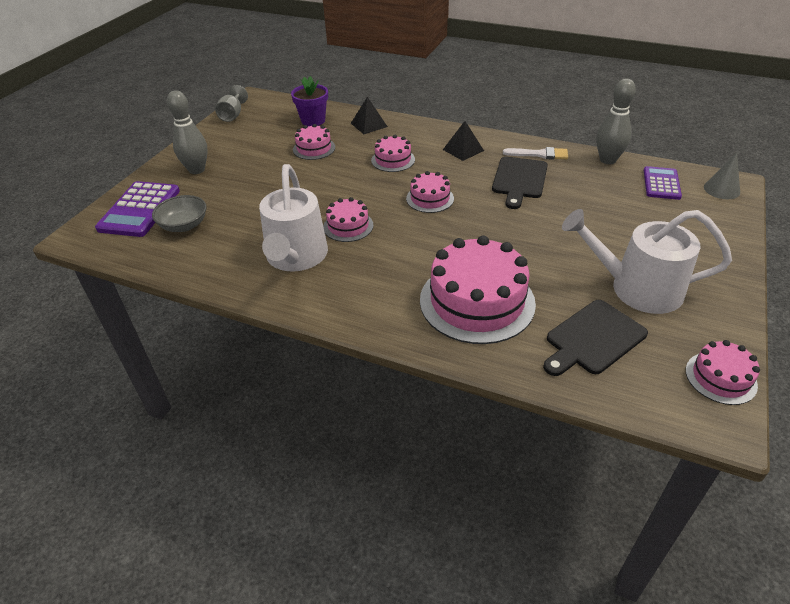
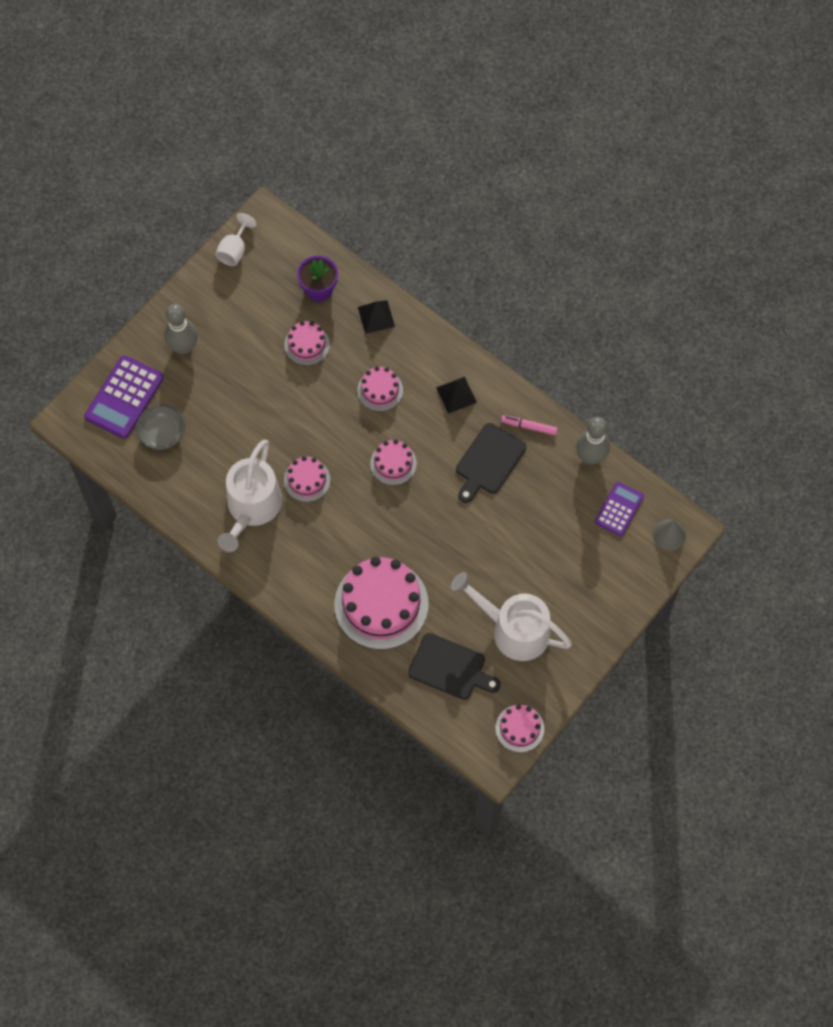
camera: 15 degrees right, 25 degrees up
grey goblet [215,85,248,122] -> white goblet [215,213,257,266]
white brush [503,147,568,160] -> pink marker [501,415,558,435]
black cutting board [543,300,648,376] -> black cutting board turned 135 degrees counterclockwise [408,633,501,700]

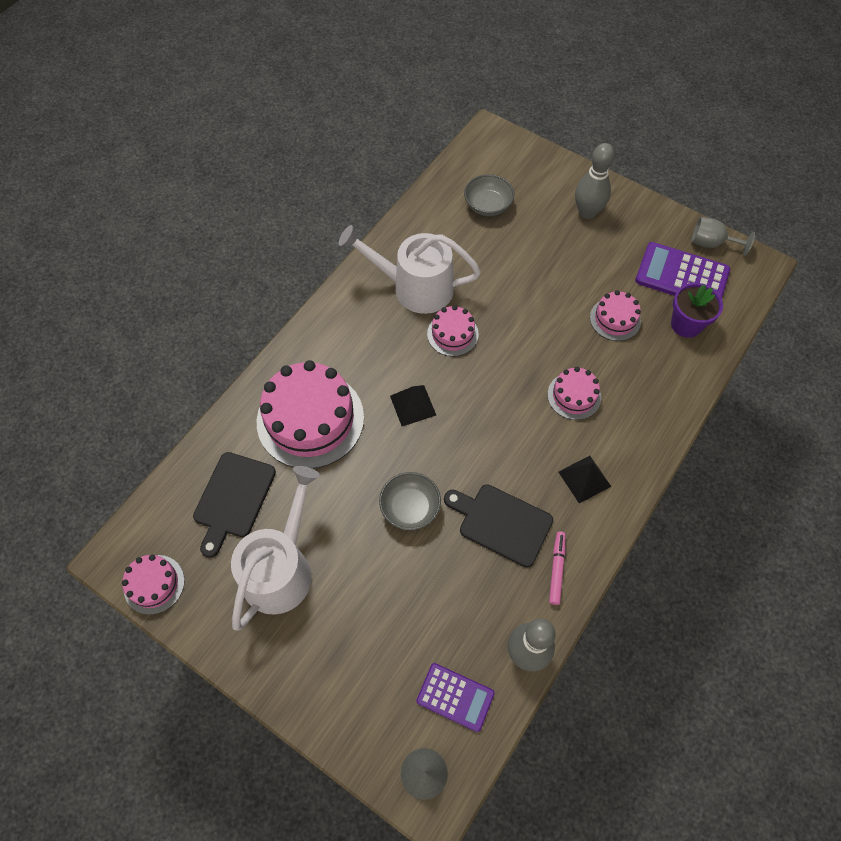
camera: 85 degrees right, 5 degrees down
purple calculator [84,355,164,438] -> purple calculator moved to [635,242,730,298]
white goblet [215,213,257,266] -> grey goblet [691,217,755,256]
black pyramid [358,300,395,334] -> black pyramid moved to [390,385,436,426]
pink cake [370,439,417,485] -> none
none -> grey bowl [379,472,441,530]

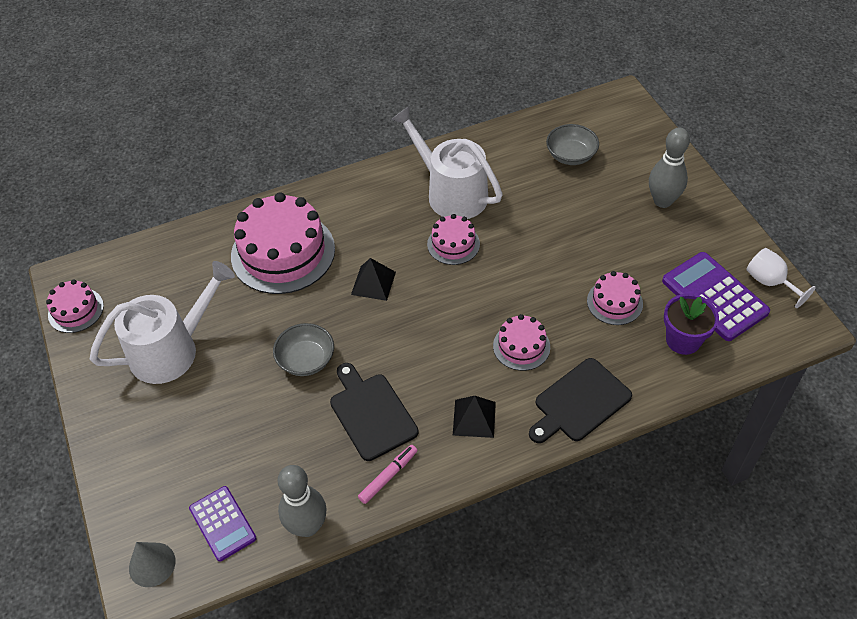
camera: 35 degrees right, 10 degrees down
black cutting board [193,452,276,558] -> black cutting board moved to [529,358,632,443]
grey goblet [691,217,755,256] -> white goblet [747,248,816,308]

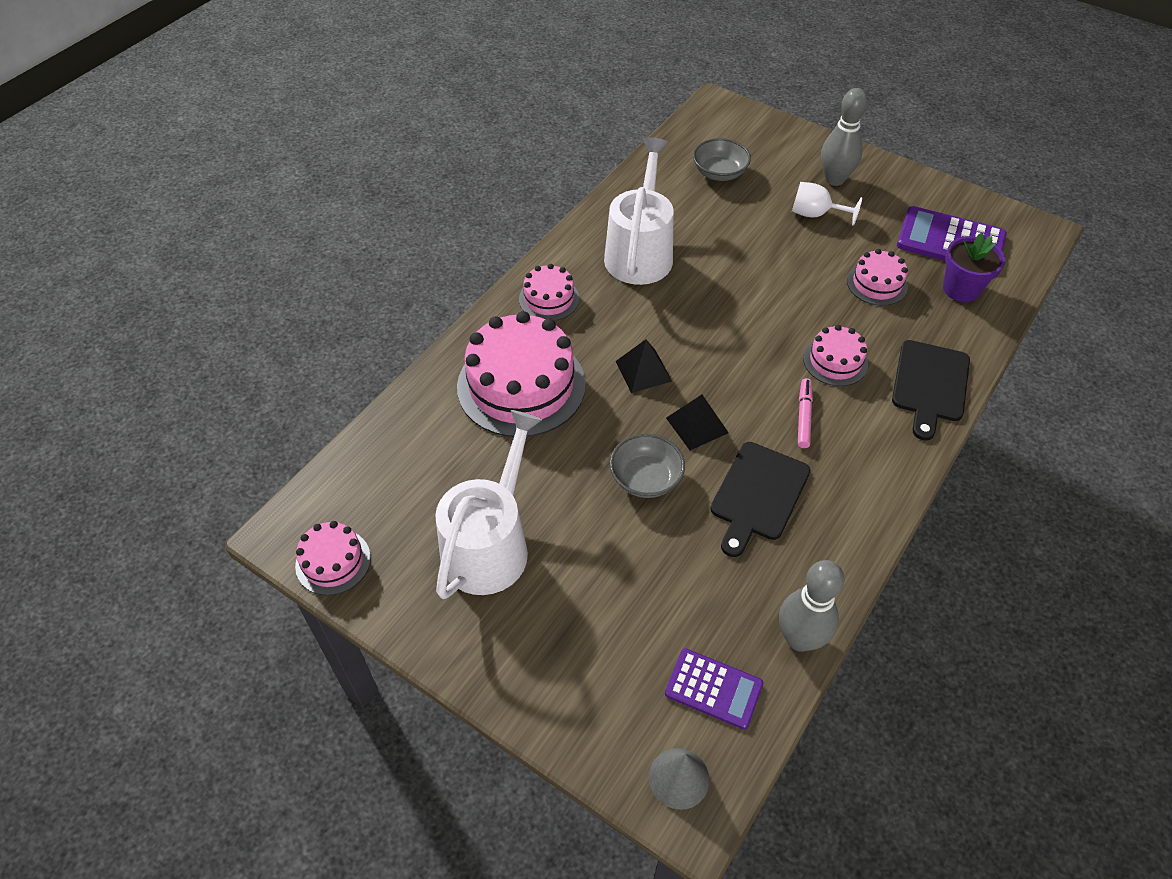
camera: 35 degrees left, 0 degrees up
black cutting board [330,363,419,461] -> black cutting board turned 90 degrees counterclockwise [710,442,810,557]
pink marker [358,445,418,504] -> pink marker moved to [798,378,813,448]
white watering can [391,106,503,219] -> white watering can turned 90 degrees clockwise [604,137,674,285]
pink cake [427,214,480,265] -> pink cake moved to [519,264,579,321]
black pyramid [453,396,496,438] -> black pyramid moved to [666,395,729,450]
white goblet [747,248,816,308] -> white goblet moved to [792,182,862,226]

